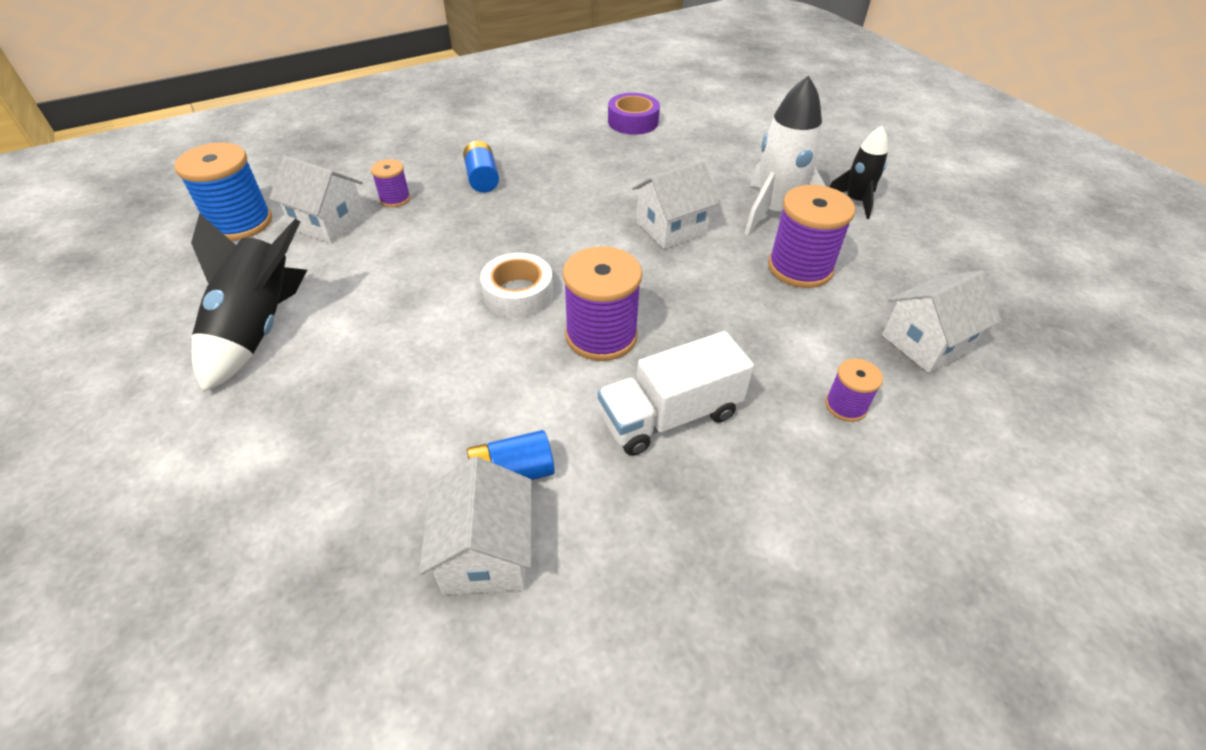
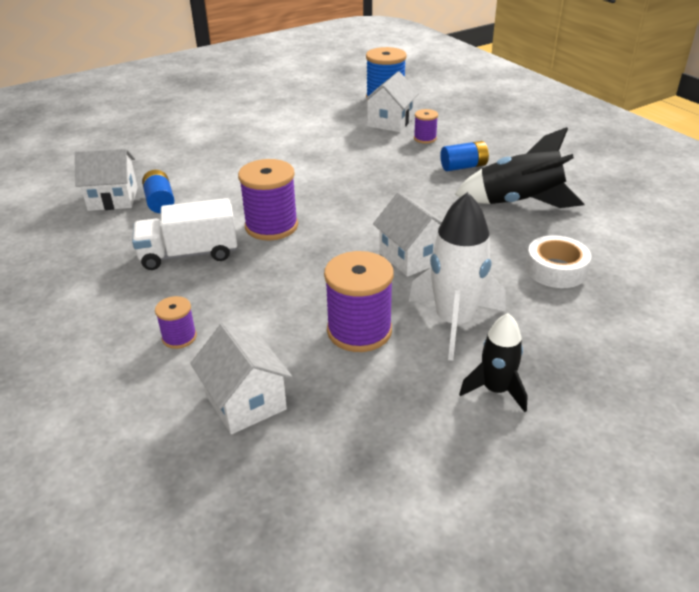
camera: 90 degrees right, 10 degrees down
black rocket [191,213,307,392] -> black rocket moved to [455,127,584,208]
white tape [480,253,553,318] -> white tape moved to [525,235,592,288]
white truck [598,331,754,456] -> white truck turned 75 degrees counterclockwise [132,198,237,270]
purple tape [608,93,660,135] -> none

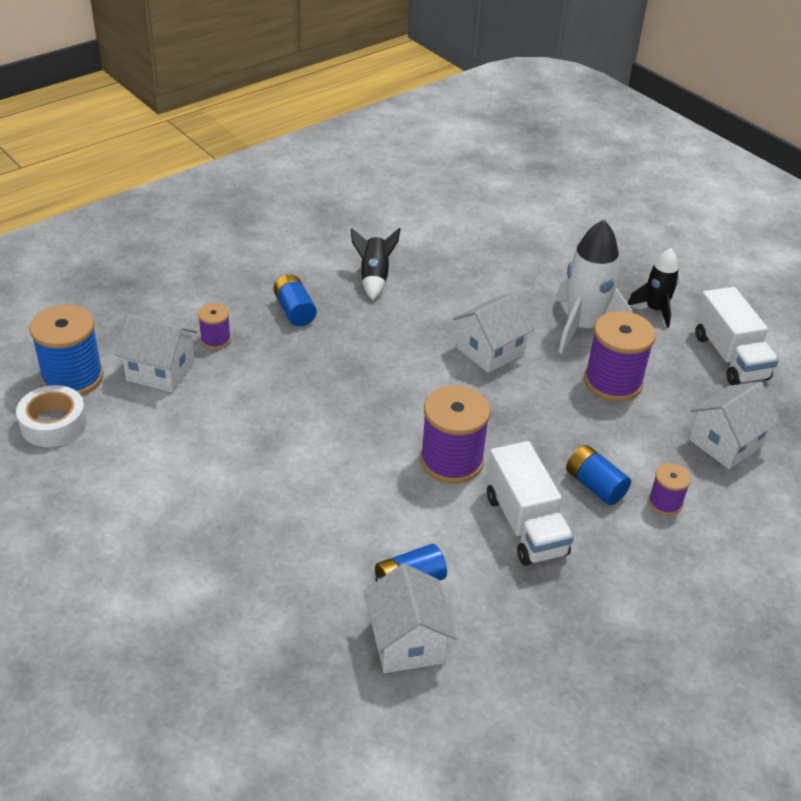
camera: 100 degrees left, 5 degrees up
black rocket [455,127,584,208] -> black rocket [351,228,401,300], size x0.60
white tape [525,235,592,288] -> white tape moved to [16,385,87,447]
none -> blue battery [566,445,631,505]
none -> white truck [695,287,779,385]

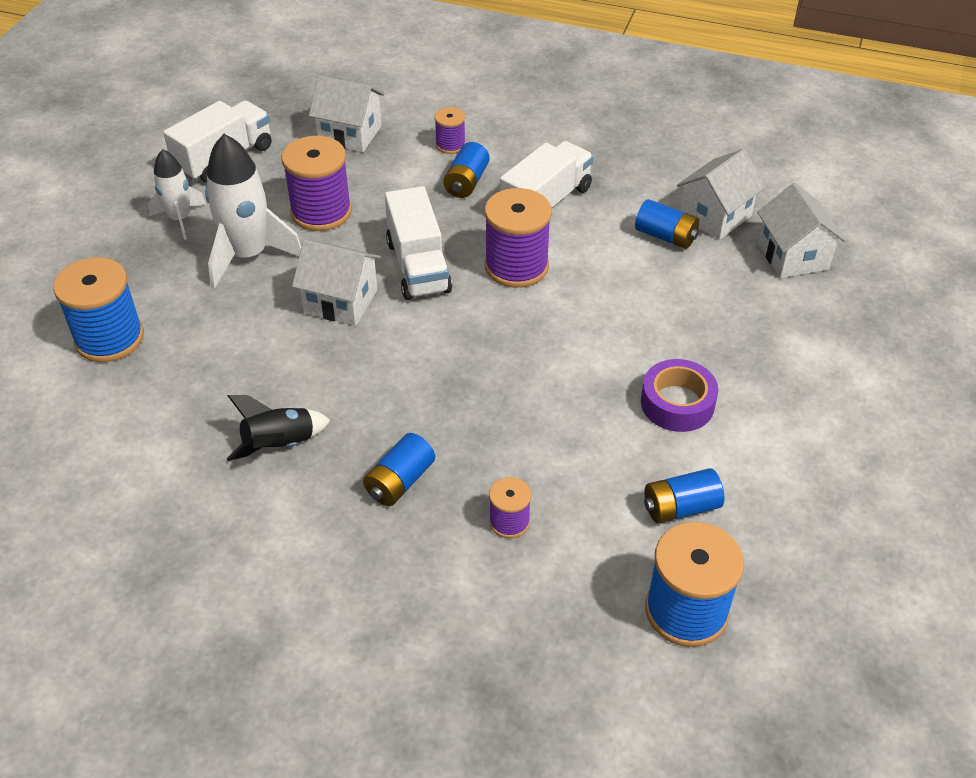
camera: 120 degrees left, 5 degrees up
white tape [16,385,87,447] -> none
white house [115,314,198,393] -> white house moved to [757,183,846,278]
black rocket [628,248,679,328] -> white rocket [148,149,206,240]
none -> blue spool [53,257,144,362]
none -> white truck [385,186,452,300]
none -> purple tape [641,359,718,432]
none -> blue battery [644,468,725,523]

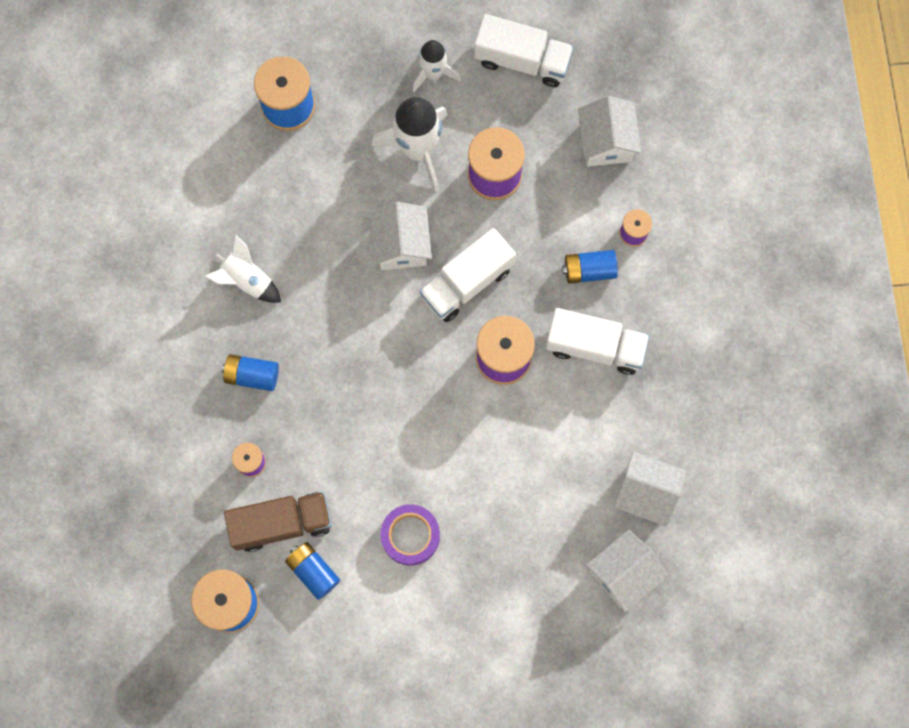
camera: 65 degrees right, 30 degrees up
black rocket [227,395,330,461] -> white rocket [204,235,281,303]
blue battery [635,199,699,249] -> none
none -> brown truck [224,492,332,552]

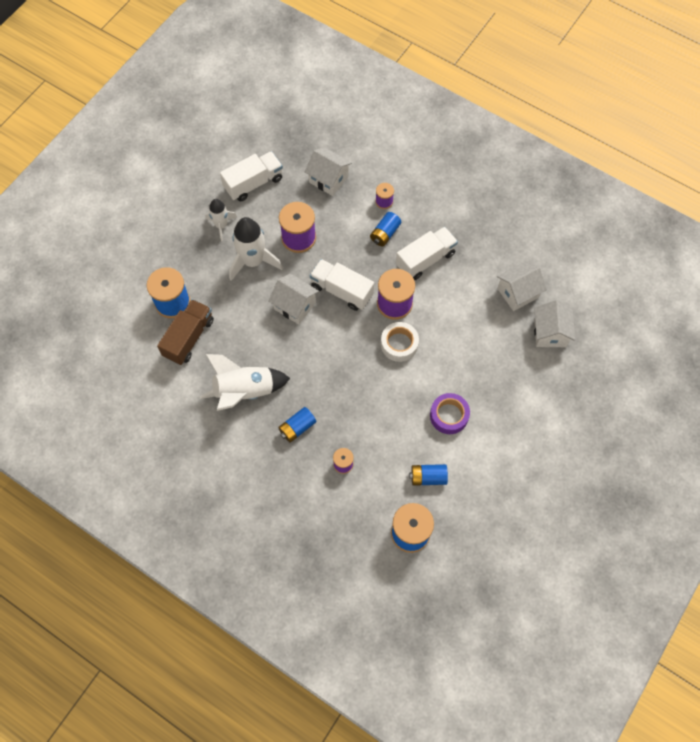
camera: 50 degrees left, 10 degrees down
white rocket [204,235,281,303] -> white rocket [199,354,290,411], size x1.66
brown truck [224,492,332,552] -> brown truck moved to [157,299,214,365]
white truck [419,228,516,322] -> white truck turned 120 degrees clockwise [310,259,374,311]
none -> white tape [381,322,419,362]

